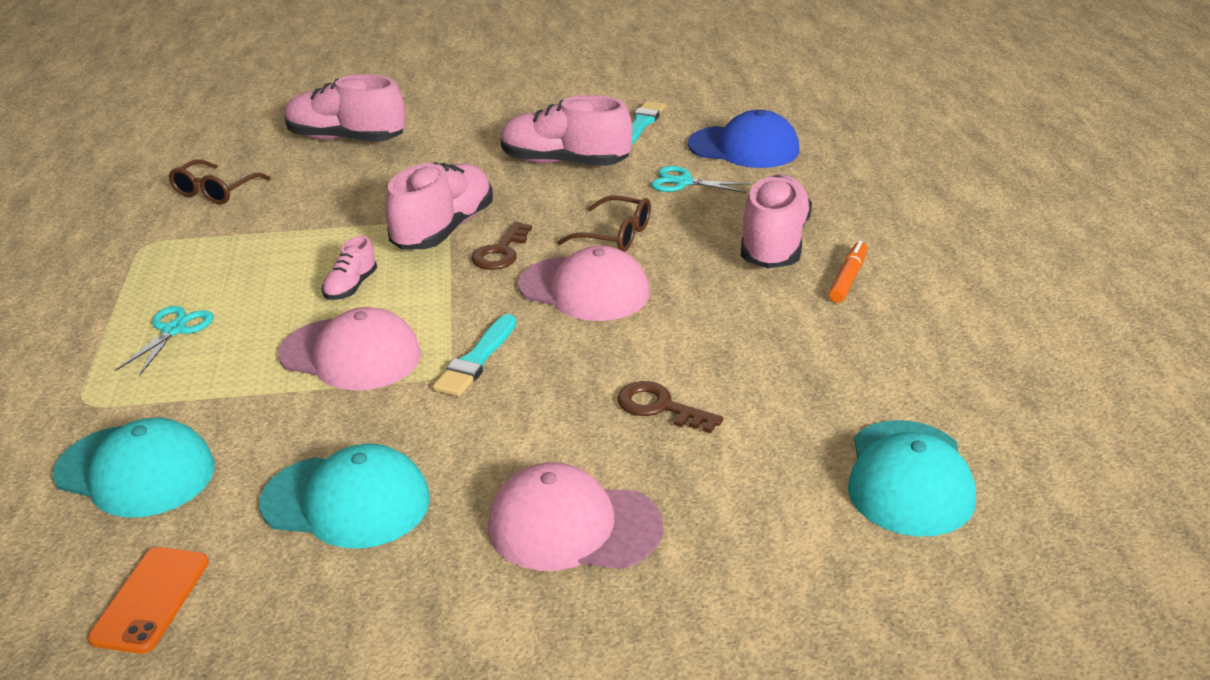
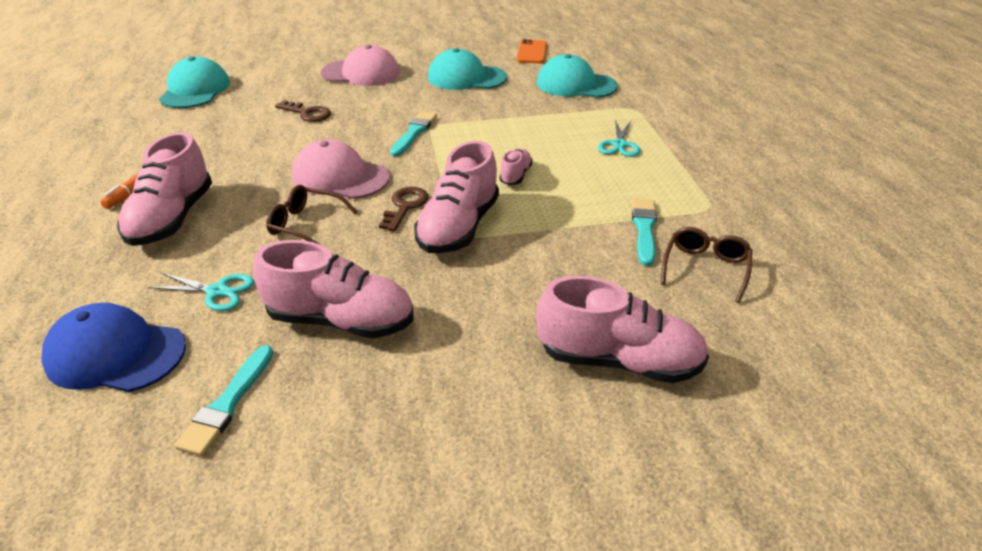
camera: 175 degrees right, 5 degrees up
pink cap [278,307,421,390] -> none
none -> turquoise brush [632,198,657,266]

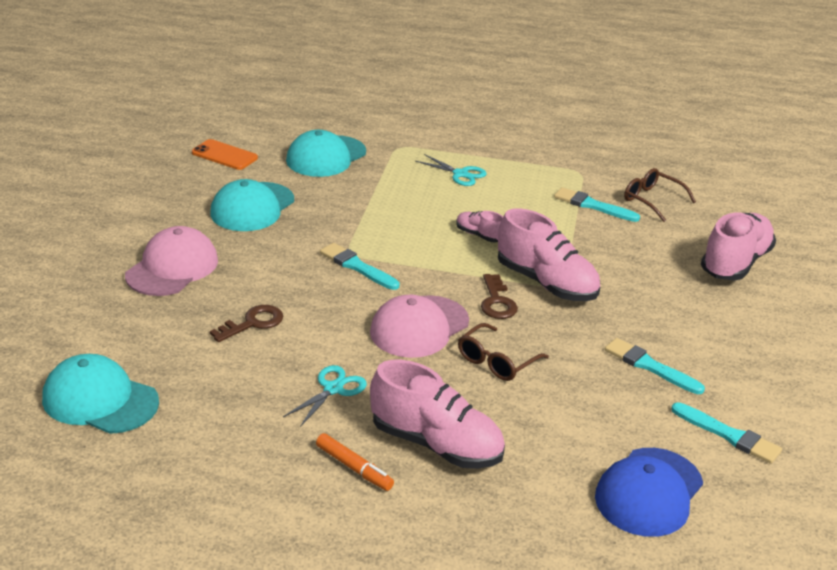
camera: 70 degrees left, 5 degrees down
turquoise scissors [148,272,254,311] -> turquoise scissors moved to [283,365,367,427]
pink shoe [253,240,413,338] -> turquoise brush [605,338,705,394]
brown key [379,187,429,232] -> brown key turned 135 degrees counterclockwise [481,274,518,319]

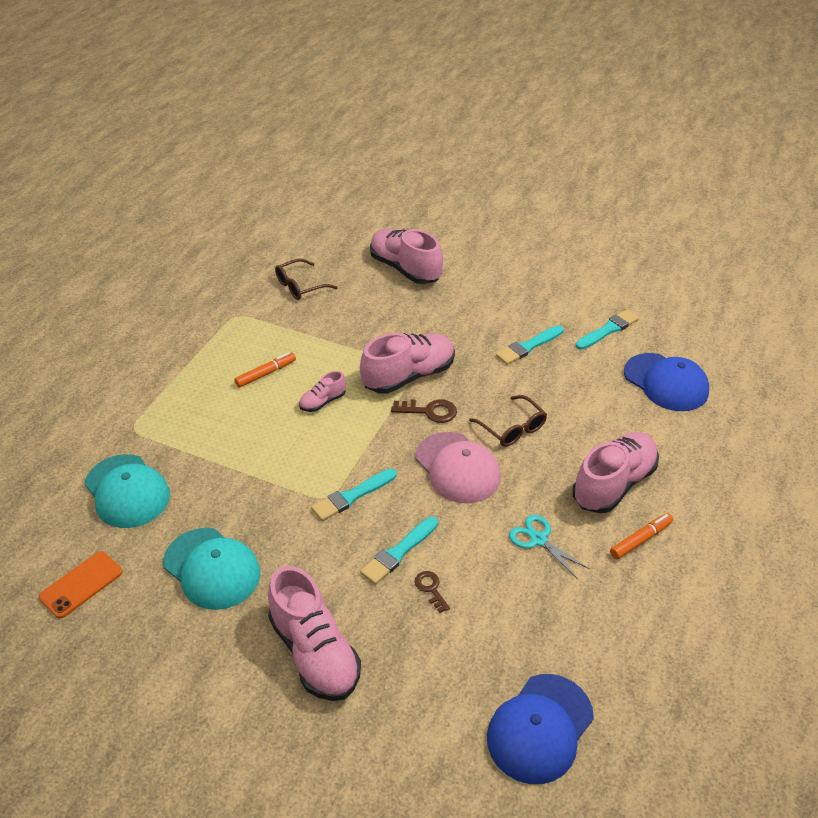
camera: 75 degrees left, 10 degrees up
turquoise cap [42,354,159,434] -> blue cap [487,674,594,784]
pink cap [125,226,218,296] -> pink shoe [268,566,361,701]
brown key [210,305,283,342] -> brown key [415,571,450,613], size x0.66
turquoise scissors [415,154,487,186] -> none
turquoise brush [554,187,640,222] -> turquoise brush moved to [360,516,438,585]
none -> orange marker [234,352,296,387]

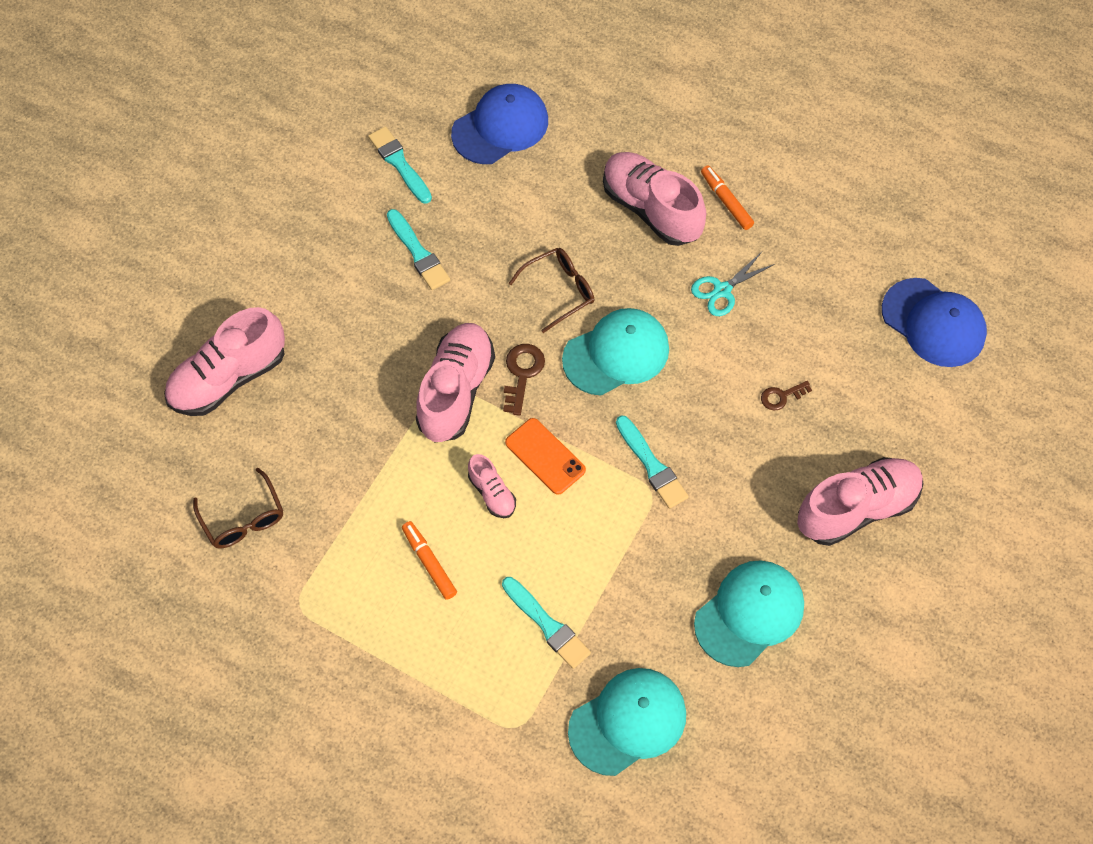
camera: 85 degrees left, 20 degrees up
orange phone [39,551,123,618] -> orange phone moved to [505,418,586,495]
pink shoe [360,333,455,394] -> pink shoe turned 45 degrees clockwise [416,323,495,443]
turquoise brush [360,516,438,585] -> turquoise brush moved to [502,577,591,669]
pink cap [416,432,501,503] -> turquoise cap [562,308,669,396]

